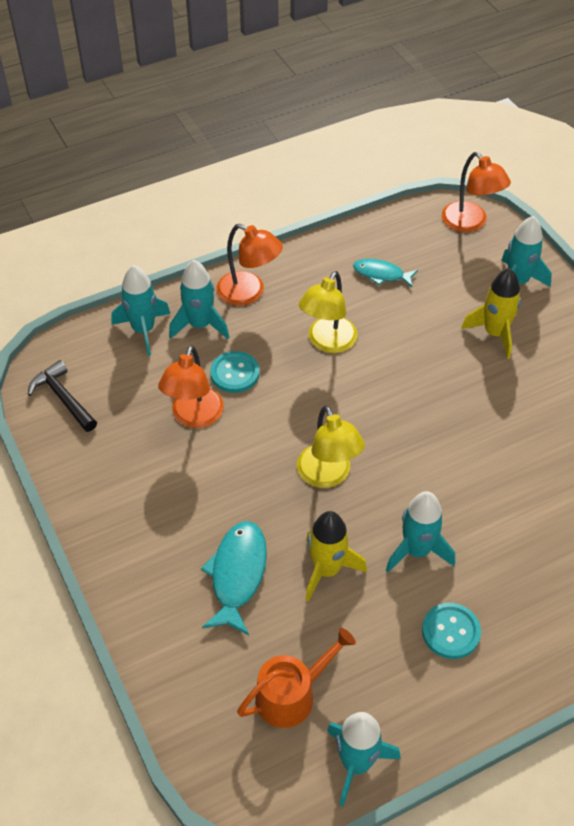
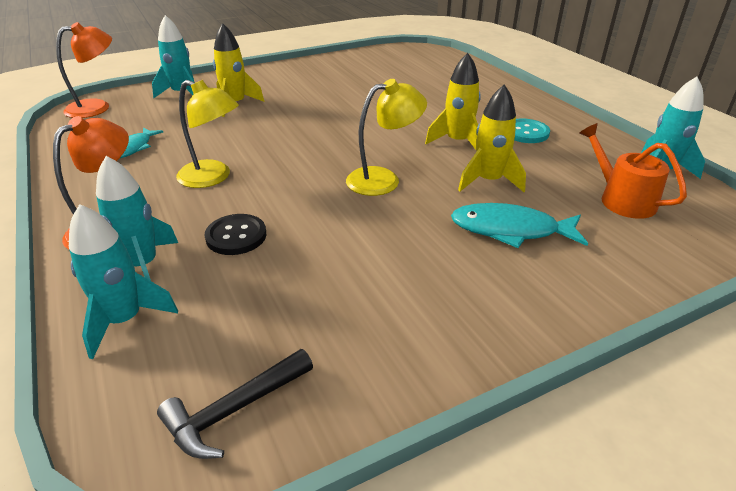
camera: 90 degrees left, 15 degrees down
orange lamp [158,345,224,428] -> none
turquoise button [210,351,260,393] -> black button [205,214,266,255]
turquoise rocket [386,491,455,572] -> yellow rocket [425,53,481,150]

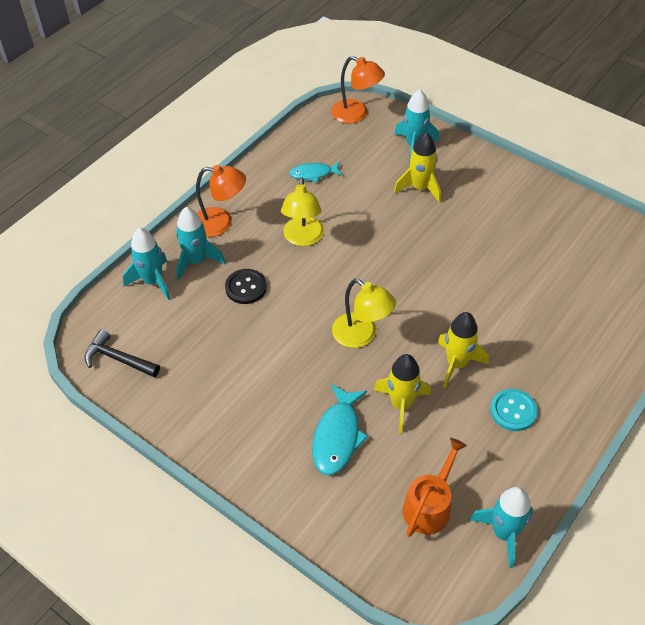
camera: 65 degrees right, 15 degrees up
turquoise fish [451,203,588,248] -> turquoise fish turned 150 degrees counterclockwise [312,384,368,475]

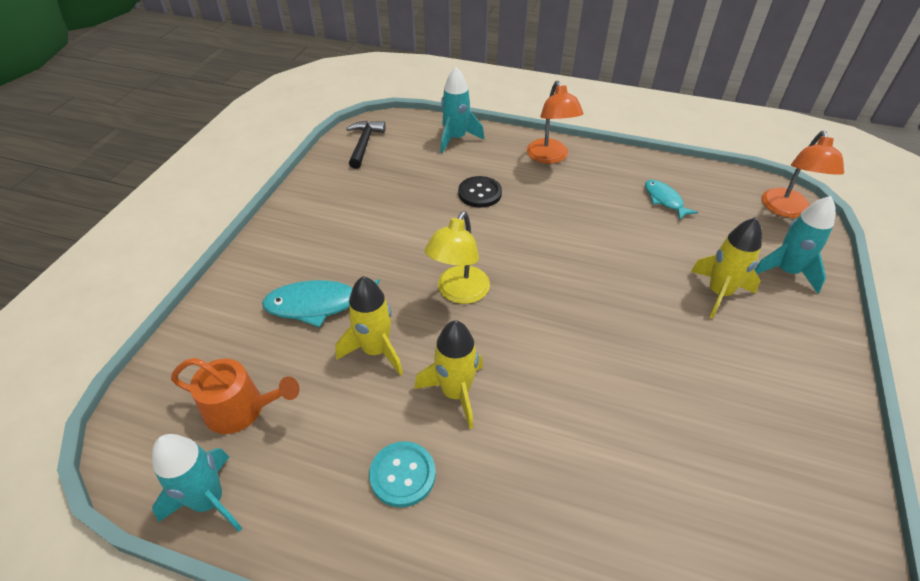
camera: 70 degrees right, 5 degrees down
turquoise rocket [176,207,225,280] -> none
yellow lamp [281,177,324,246] -> none

